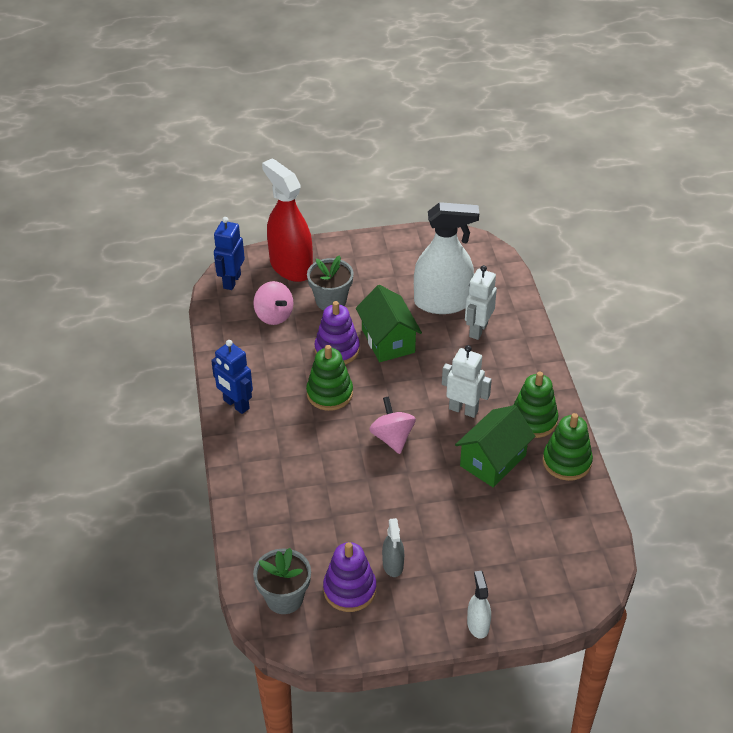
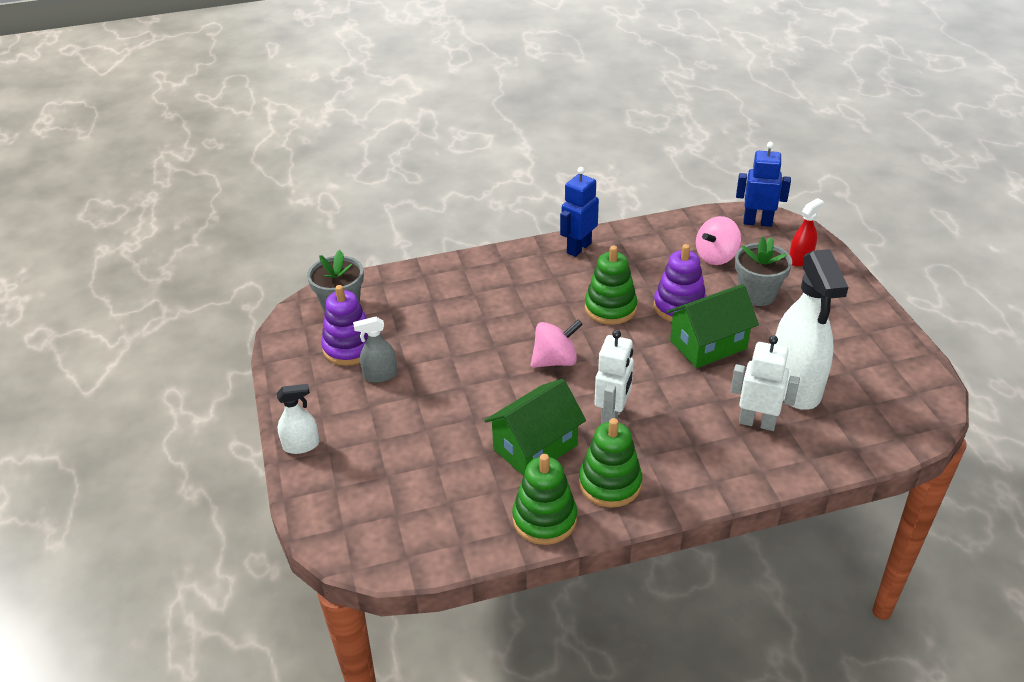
camera: 85 degrees right, 5 degrees down
red spray bottle [262,158,313,282] -> red spray bottle [790,198,824,266], size x0.47
green house [455,405,535,487] -> green house turned 75 degrees counterclockwise [484,379,586,476]

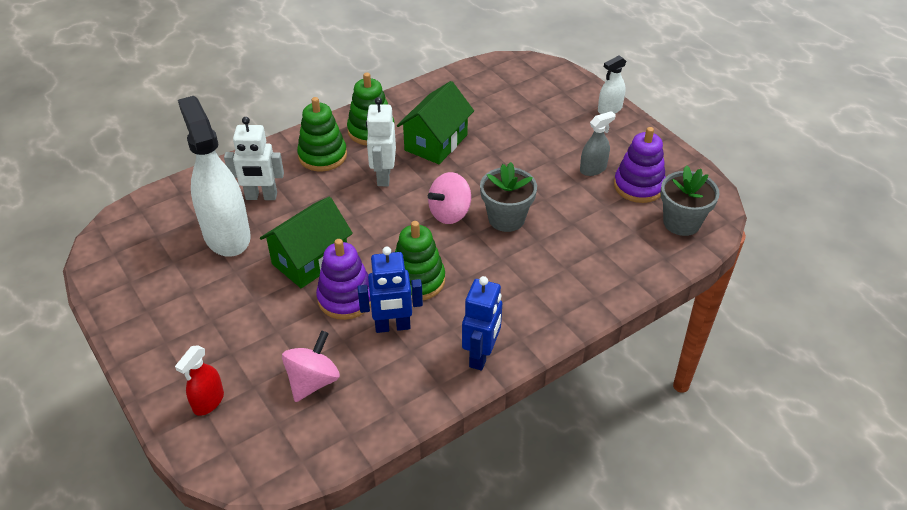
camera: 160 degrees right, 5 degrees up
green stacking toy [512,454,577,545] -> green stacking toy moved to [297,97,347,171]
grey flower pot [735,237,792,306] -> grey flower pot moved to [480,162,537,232]
blue robot [736,142,791,227] -> blue robot moved to [357,246,423,333]

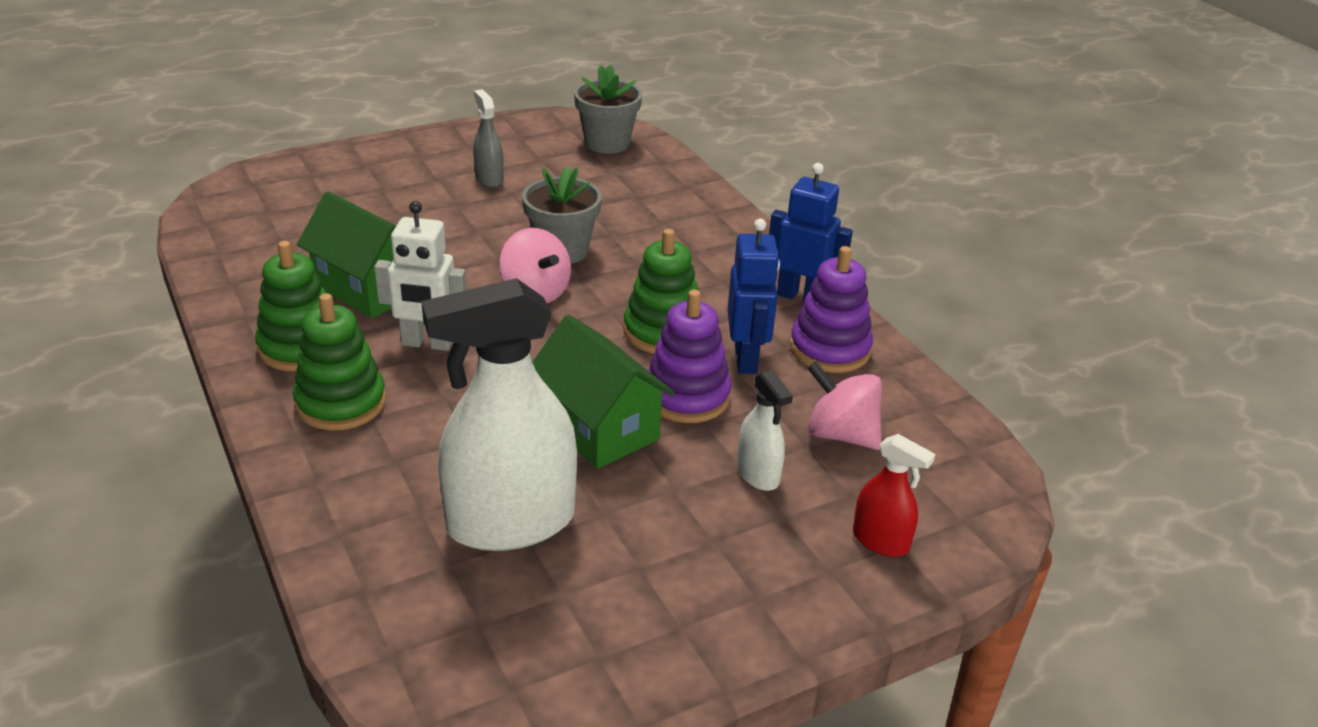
camera: 85 degrees left, 10 degrees down
white robot [224,117,284,200] -> none
white spray bottle [598,55,627,114] -> white spray bottle moved to [737,370,793,491]
purple stacking toy [614,127,666,203] -> purple stacking toy moved to [790,246,873,373]

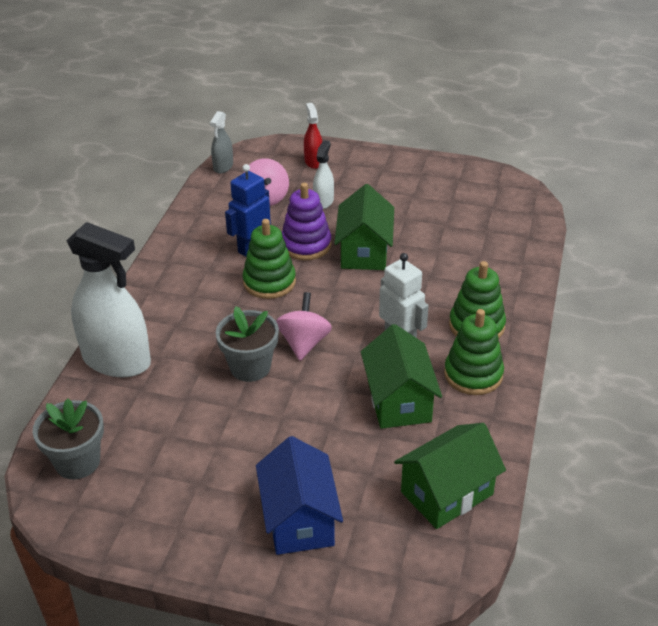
camera: 135 degrees left, 5 degrees up
white spray bottle [421,278,577,551] -> white spray bottle moved to [66,222,151,377]
grey spray bottle [473,89,504,188] -> grey spray bottle moved to [210,111,233,174]
blue robot [769,163,853,303] -> none
purple stacking toy [790,246,873,373] -> none
none -> blue house [256,436,343,555]
none -> green house [394,423,506,529]

